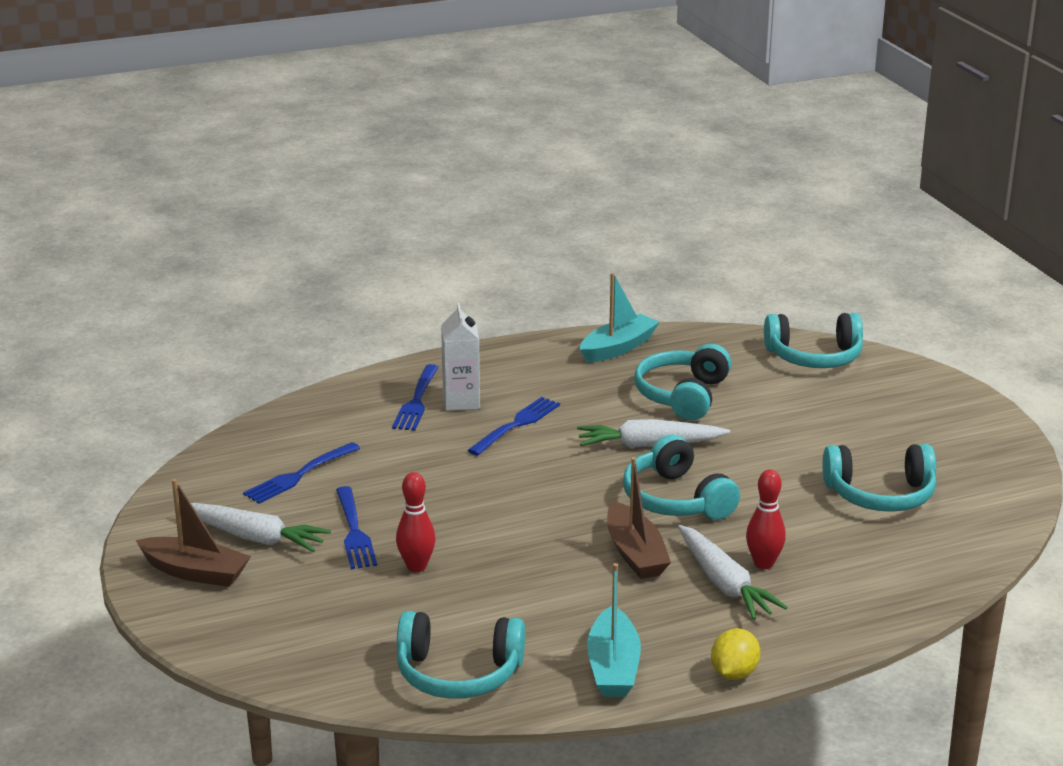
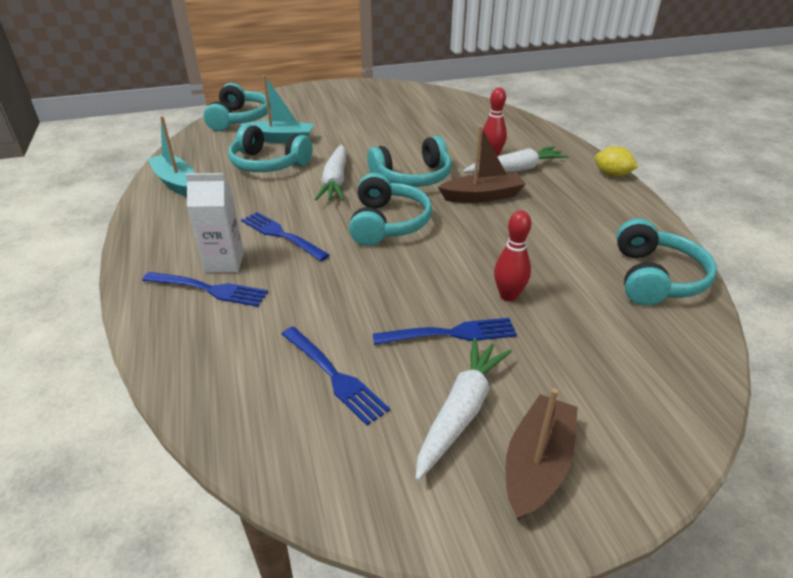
camera: 85 degrees left, 10 degrees up
turquoise boat [587,563,641,697] -> turquoise boat moved to [240,75,314,143]
turquoise headphones [822,444,936,512] -> turquoise headphones moved to [349,173,432,246]

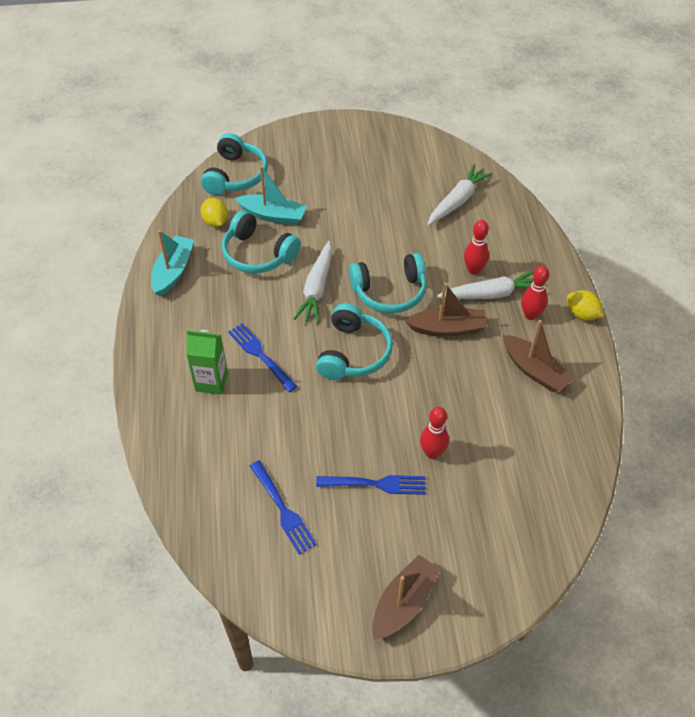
camera: 10 degrees right, 15 degrees up
blue fork [142,272,268,307] -> none
turquoise boat [148,116,195,197] -> turquoise boat turned 45 degrees clockwise [151,230,194,296]
white carton [186,173,244,273] -> green carton [186,330,228,395]
white carrot [415,338,512,481] -> white carrot moved to [427,164,493,225]
turquoise headphones [616,218,717,306] -> none
none -> yellow lemon [200,198,228,227]
none -> brown boat [503,320,574,392]
none -> red bowling pin [521,266,549,320]

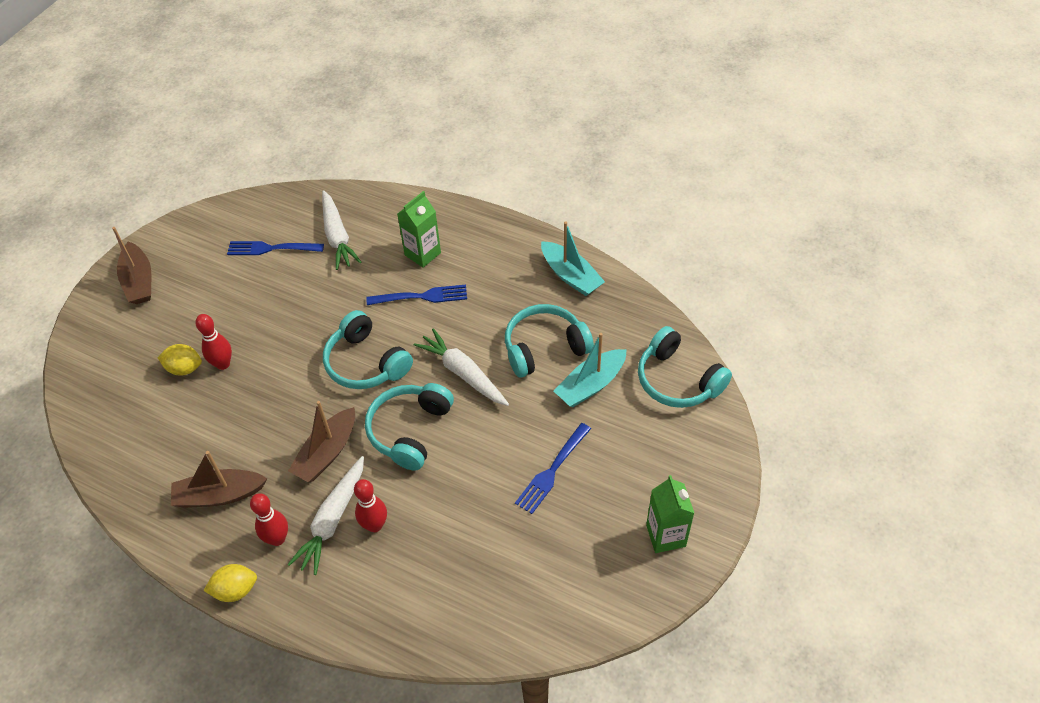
camera: 125 degrees right, 0 degrees up
yellow lemon [200,198,228,227] -> yellow lemon moved to [157,344,202,376]
blue fork [316,475,426,495] -> blue fork moved to [515,423,591,514]
white carrot [427,164,493,225] -> white carrot moved to [322,190,362,270]
none -> green carton [646,475,694,553]

